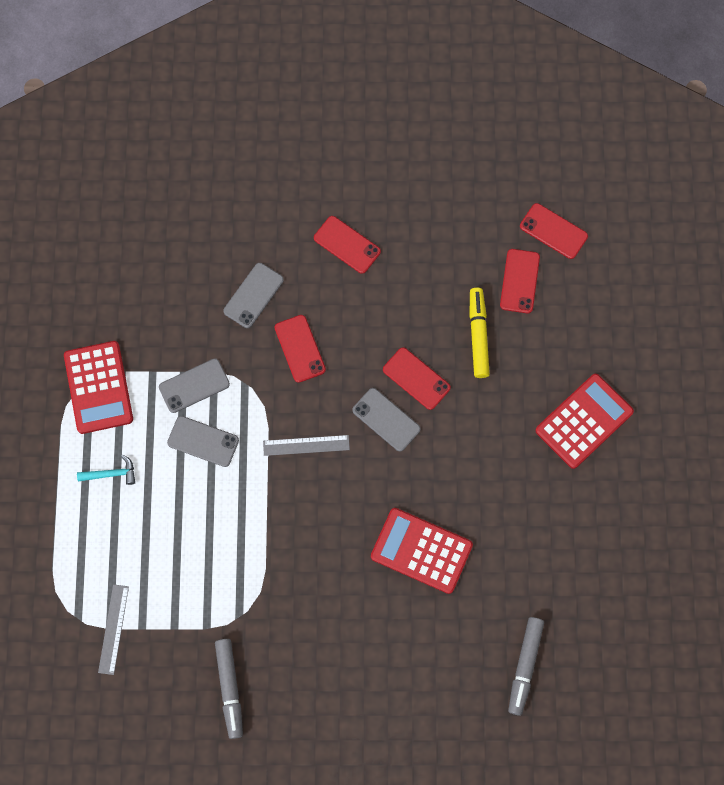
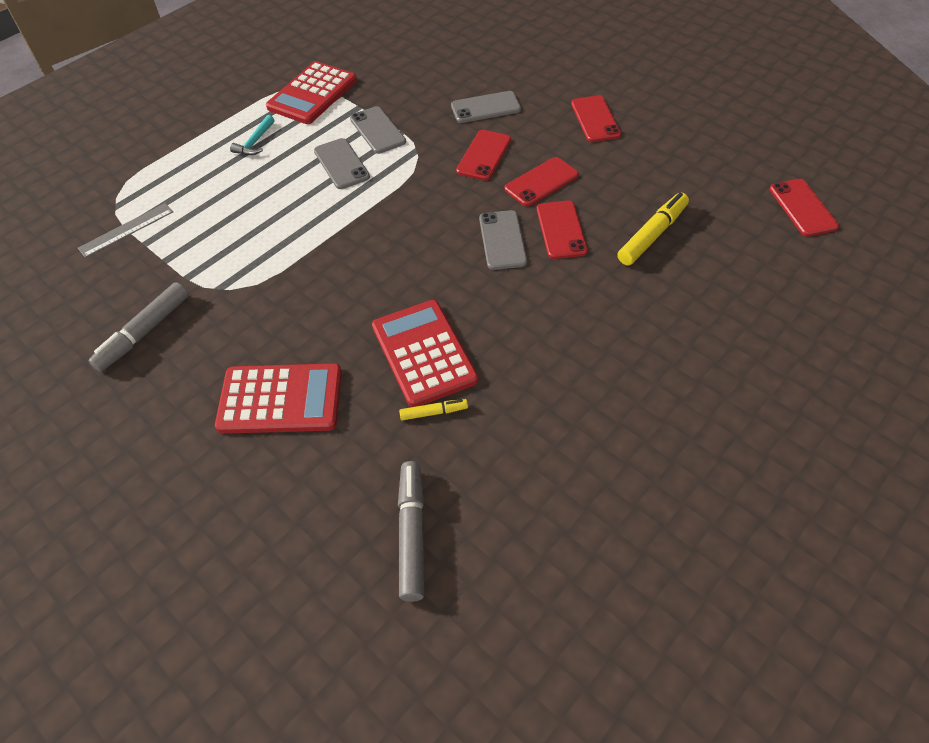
camera: 45 degrees right, 20 degrees down
turquoise hammer [77,455,135,485] -> turquoise hammer turned 75 degrees clockwise [230,115,275,155]
grey phone [159,358,230,413] -> grey phone turned 45 degrees clockwise [350,106,406,154]
grey ruler [263,435,350,456] -> none
red phone [500,249,540,313] -> red phone moved to [505,157,579,207]
grey marker [508,617,544,716] -> grey marker turned 120 degrees clockwise [398,461,425,602]
red calculator [535,374,634,469] -> red calculator moved to [215,363,342,434]
none -> yellow marker [399,399,468,420]

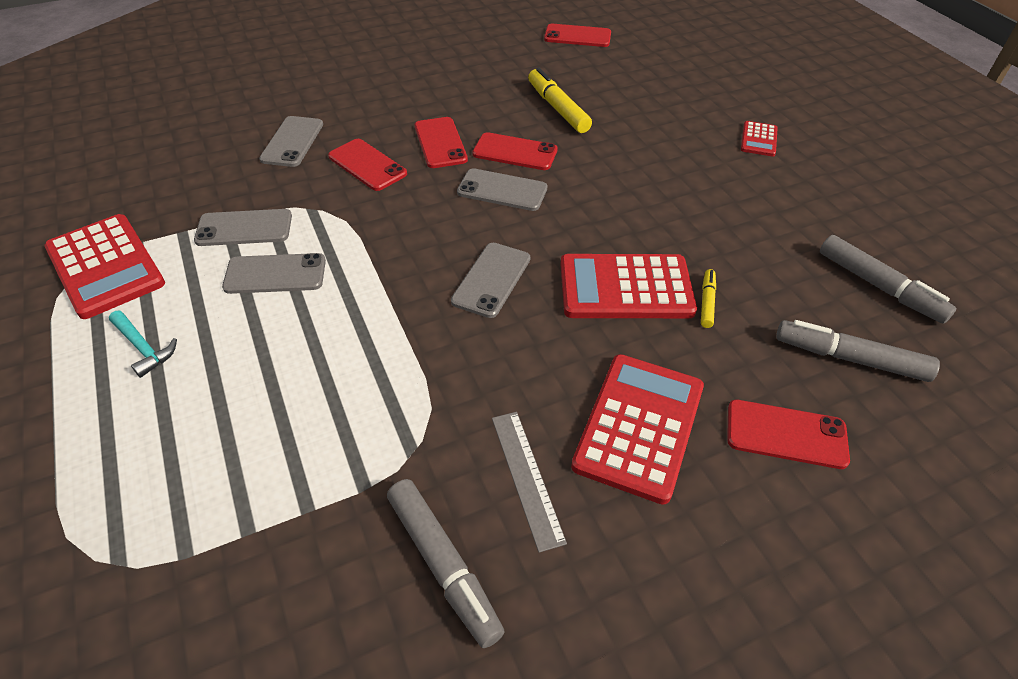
camera: 70 degrees left, 5 degrees down
grey ruler [78,203,173,258] -> grey ruler moved to [492,412,567,553]
red phone [571,95,621,142] -> red phone moved to [727,400,850,469]
none -> grey phone [451,243,530,318]
none -> red calculator [741,121,778,157]
none -> grey marker [820,235,957,324]

